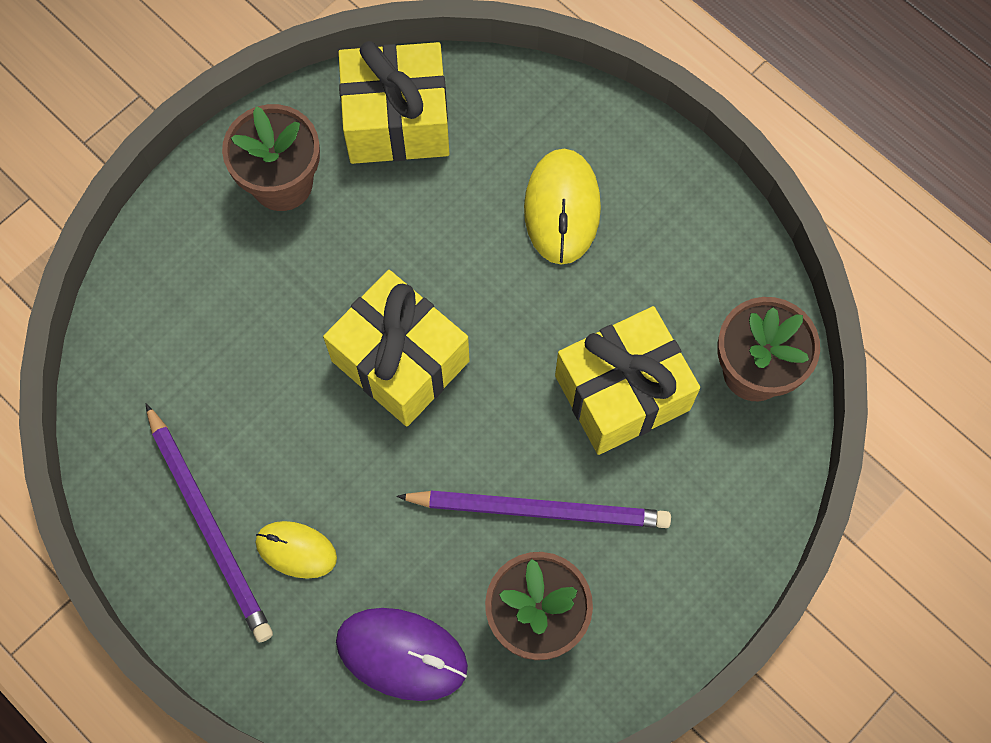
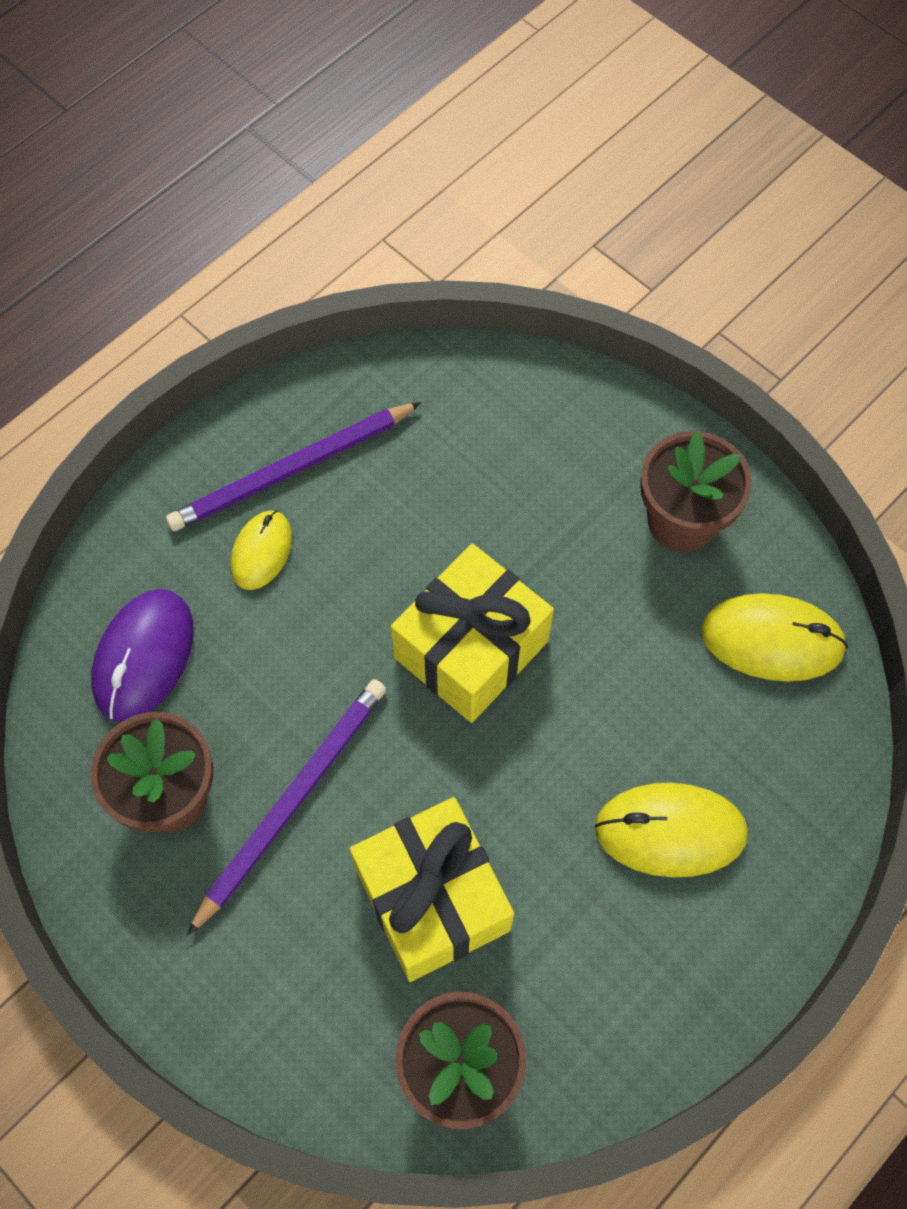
camera: 90 degrees right, 5 degrees down
yellow gift [338,41,449,164] -> yellow mouse [701,594,848,682]
purple pencil [396,491,671,528] -> purple pencil turned 150 degrees counterclockwise [187,679,386,936]

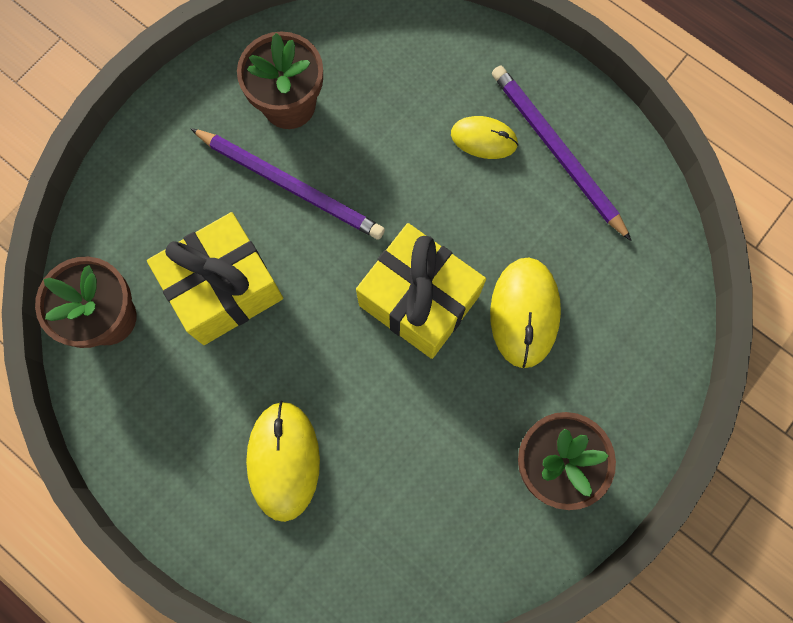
camera: 85 degrees right, 10 degrees up
purple mouse [91,589,194,722] -> none
yellow mouse [701,594,848,682] -> yellow mouse moved to [490,257,561,368]

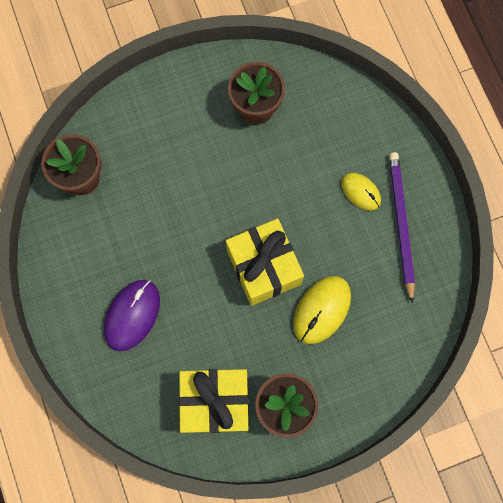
camera: 30 degrees right, 0 degrees up
yellow gift [147,212,283,345] -> yellow gift moved to [179,369,249,433]
purple pencil [190,128,385,240] -> none
yellow mouse [246,401,320,522] -> purple mouse [104,280,160,351]

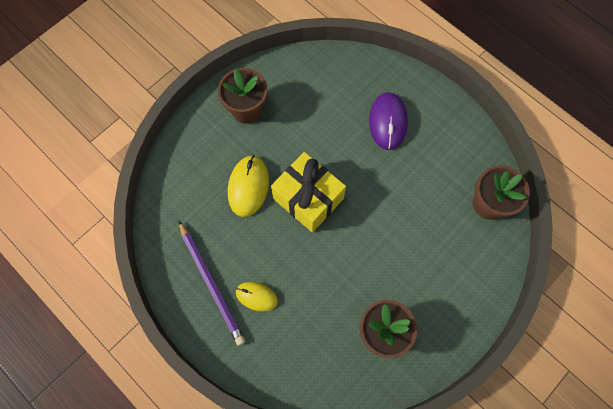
camera: 155 degrees right, 5 degrees down
yellow gift [179,369,249,433] -> none

